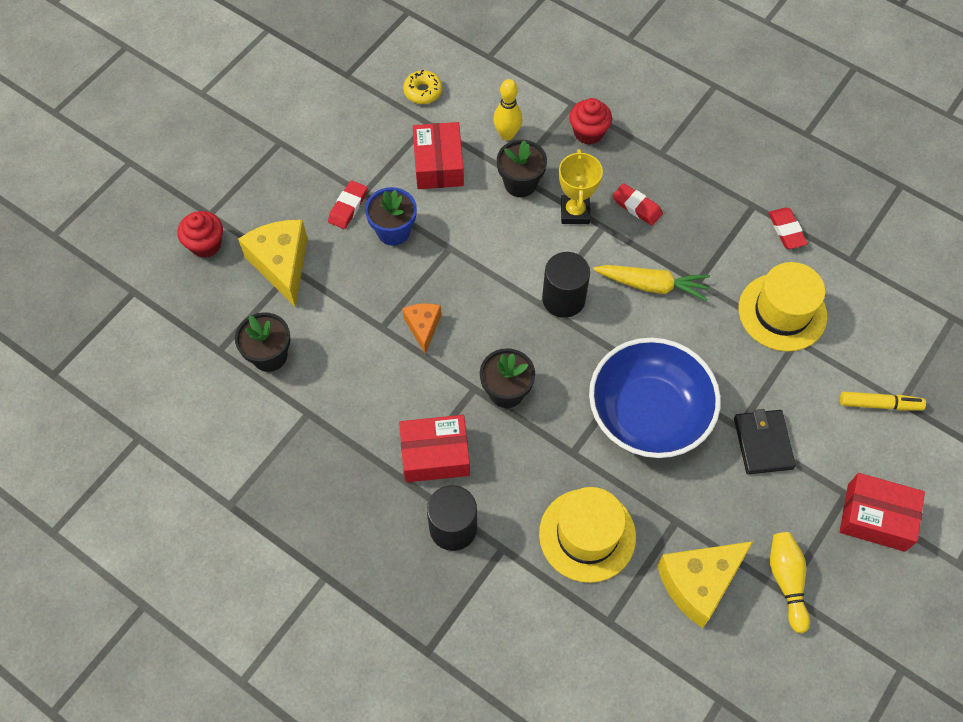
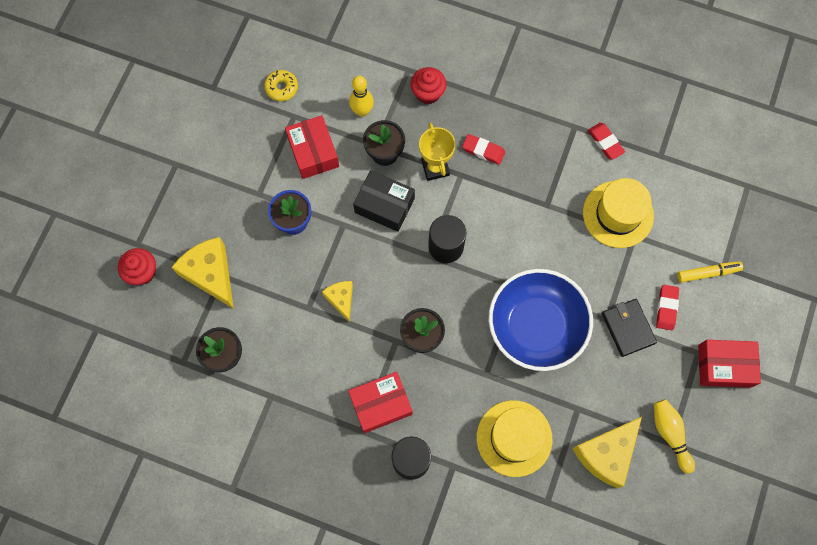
camera: 15 degrees left, 10 degrees up
red eraser [328,180,367,229] -> red eraser moved to [656,285,679,330]
orange cheese [402,303,441,354] -> yellow cheese [322,281,353,322]
yellow carrot [593,265,710,301] -> none
none -> black box [353,170,415,232]

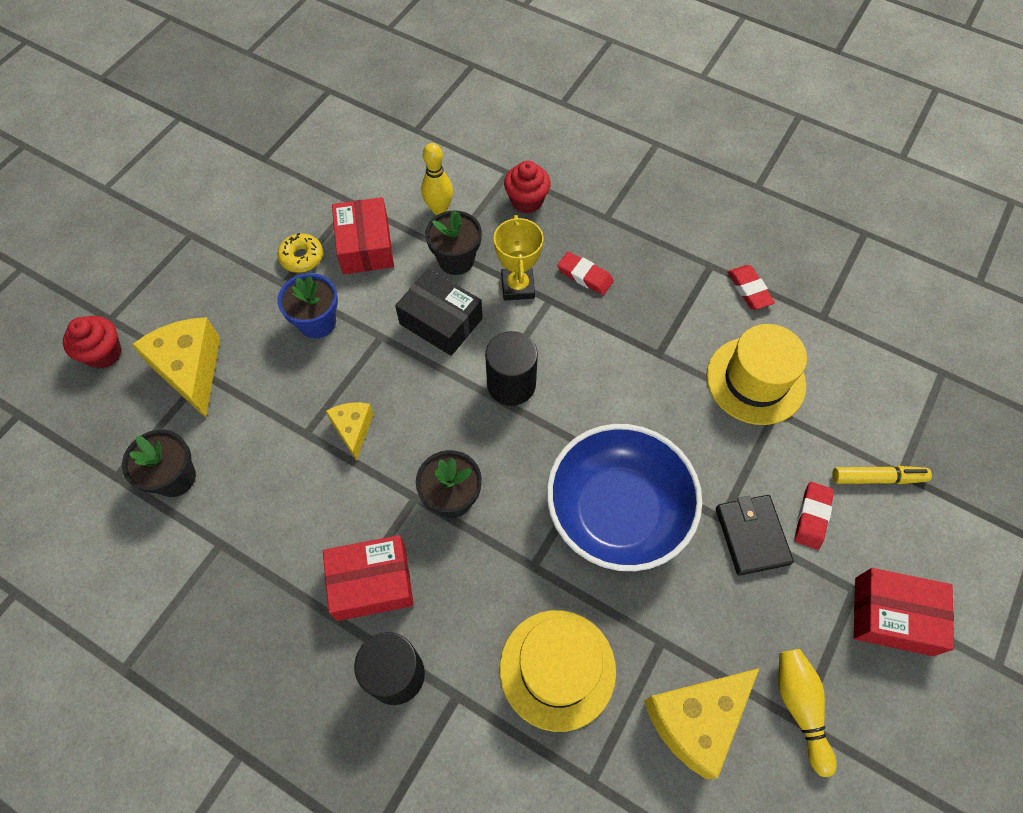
camera: 10 degrees right, 10 degrees down
yellow donut [264,70,298,101] -> yellow donut moved to [277,233,323,273]

